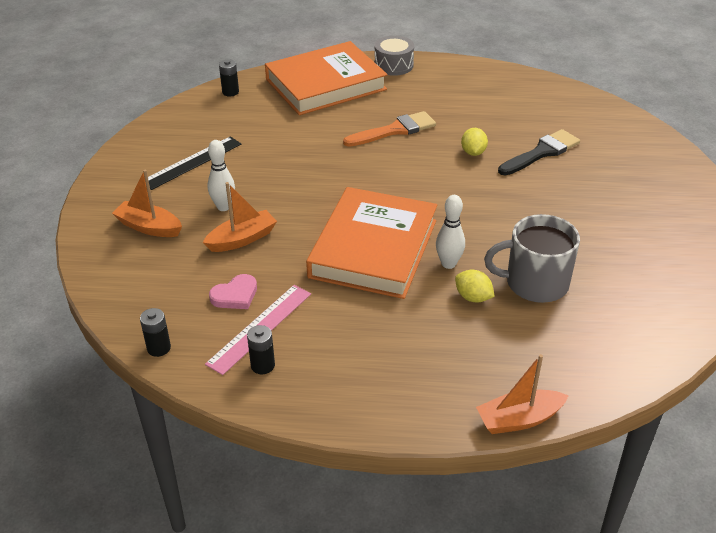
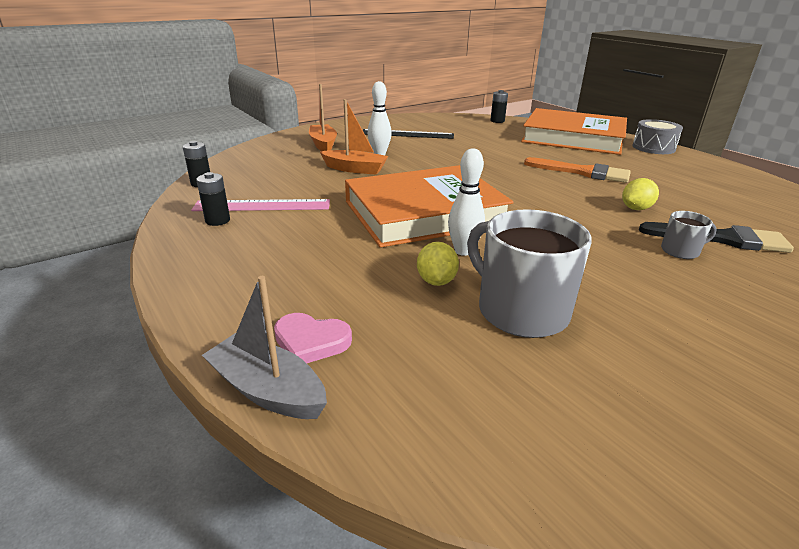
camera: 50 degrees right, 10 degrees down
pink heart [209,274,257,309] -> pink heart moved to [274,313,352,363]
orange boat [476,354,569,434] -> grey boat [202,276,327,419]
none -> grey mug [661,211,717,259]

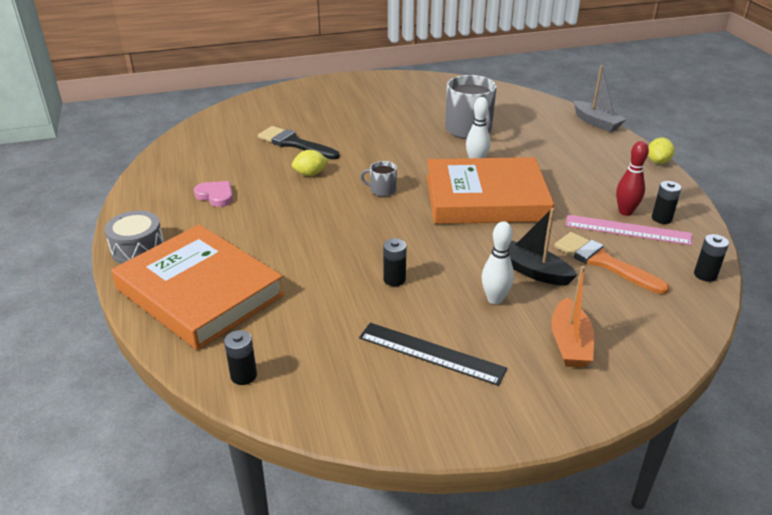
camera: 160 degrees left, 5 degrees up
pink heart [274,313,352,363] -> pink heart moved to [194,181,233,207]
orange boat [320,99,388,175] -> black boat [509,208,577,286]
yellow lemon [417,242,459,286] -> yellow lemon moved to [648,137,675,164]
orange brush [524,157,631,183] -> orange brush moved to [554,232,669,294]
grey mug [661,211,717,259] -> grey mug moved to [360,161,397,197]
none -> black battery [383,238,407,286]
none -> red bowling pin [616,141,649,216]

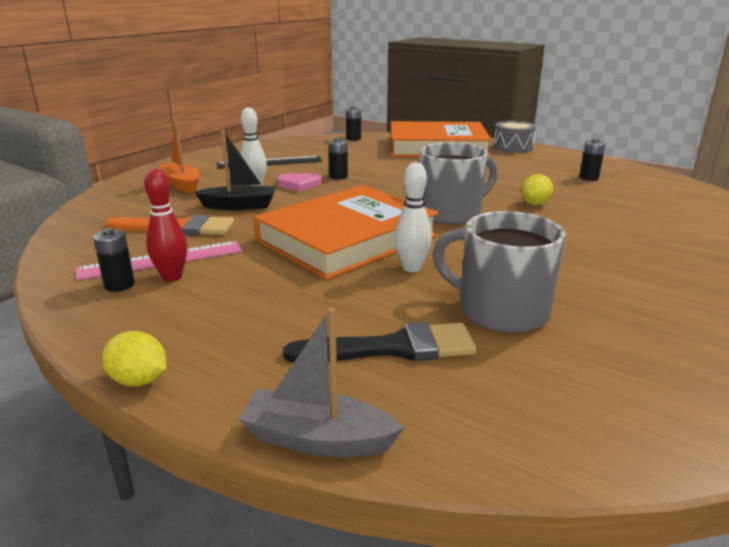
camera: 140 degrees right, 10 degrees down
pink heart [194,181,233,207] -> pink heart moved to [277,173,322,192]
black brush [258,126,339,160] -> black brush moved to [283,322,477,362]
grey mug [360,161,397,197] -> grey mug [419,142,498,225], size x2.07
yellow lemon [648,137,675,164] -> yellow lemon turned 45 degrees counterclockwise [102,331,167,386]
black battery [694,234,729,282] -> black battery moved to [579,139,606,181]

